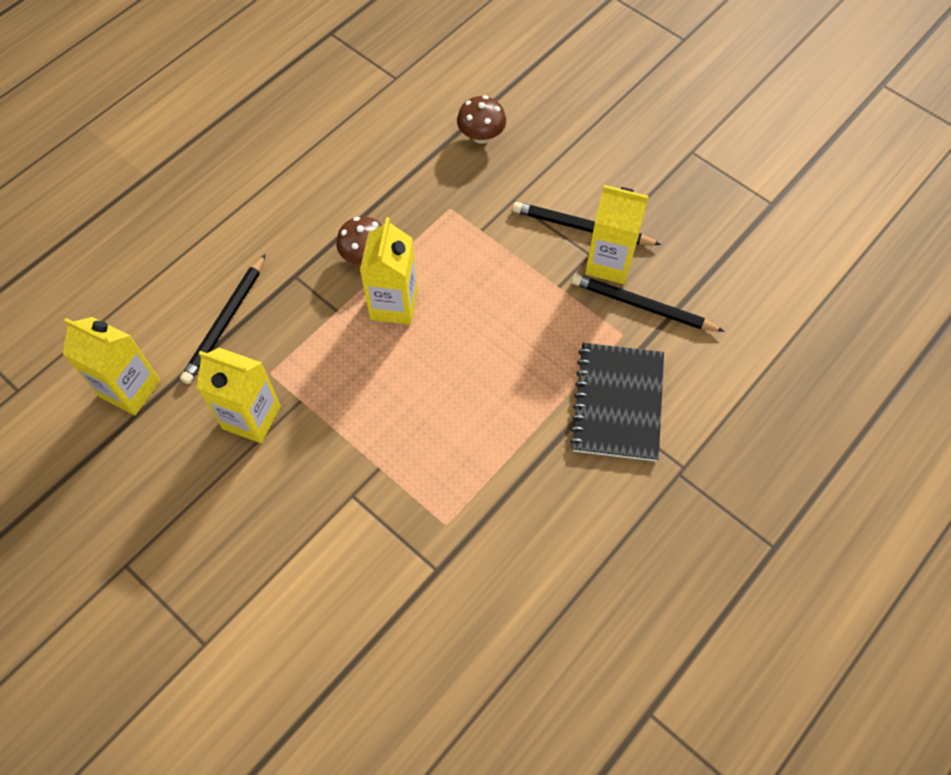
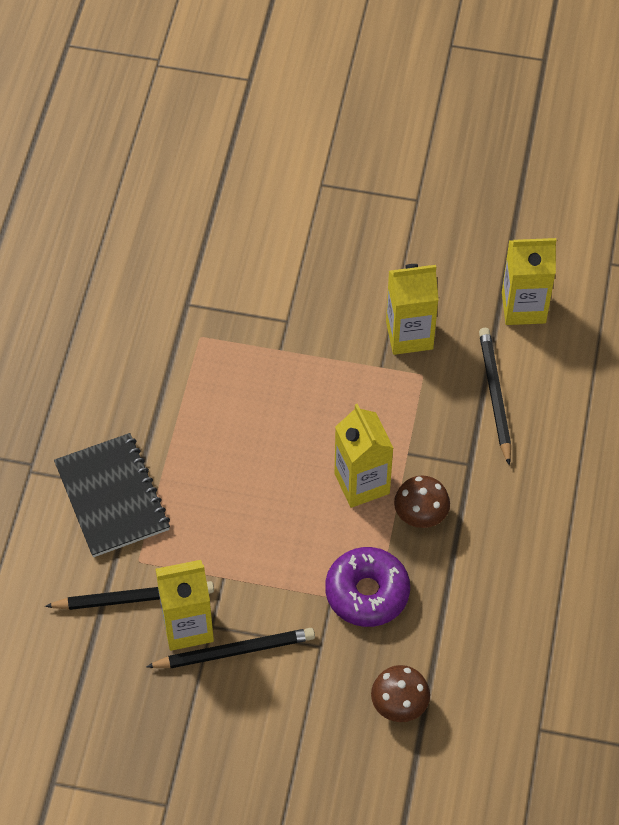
camera: 150 degrees right, 5 degrees down
none -> purple donut [325,547,410,627]

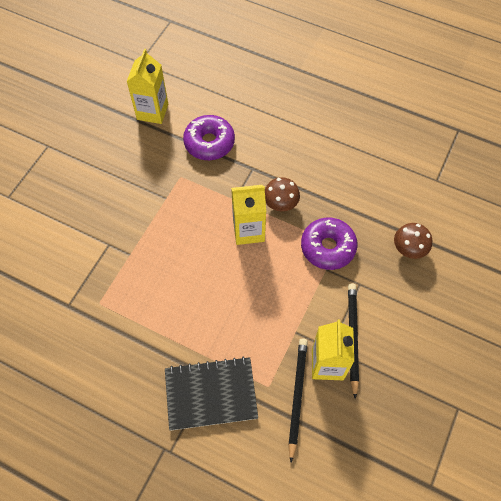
camera: 75 degrees left, 5 degrees up
yellow carton [386,264,439,355] -> none
black pencil [479,328,511,466] -> purple donut [183,115,235,160]

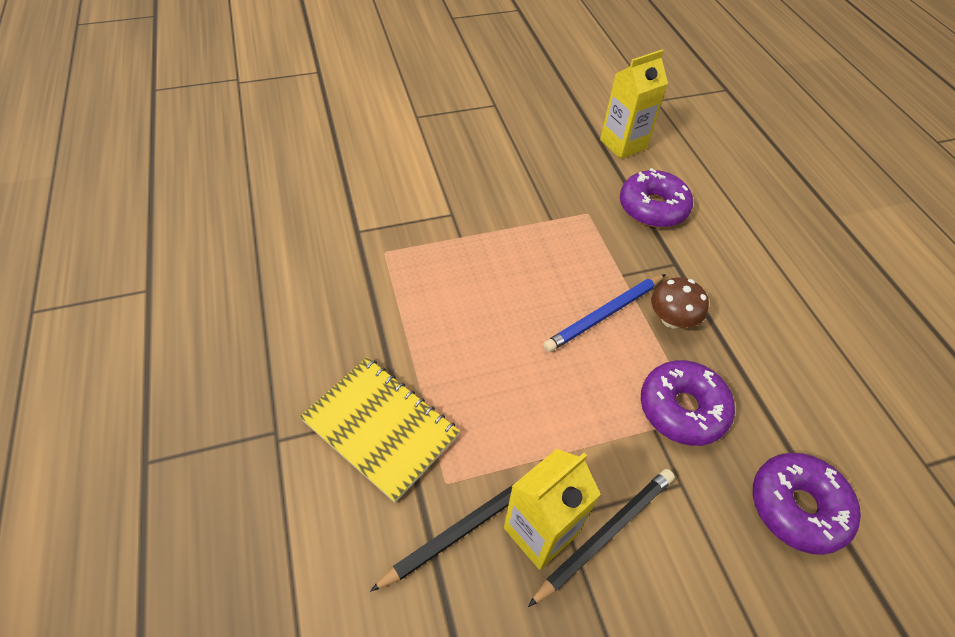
camera: 45 degrees right, 10 degrees down
black notebook [165,357,258,430] -> yellow notebook [300,357,460,503]
yellow carton [231,185,266,245] -> blue pencil [543,274,666,352]
brown mushroom [394,223,432,259] -> purple donut [753,453,861,555]

